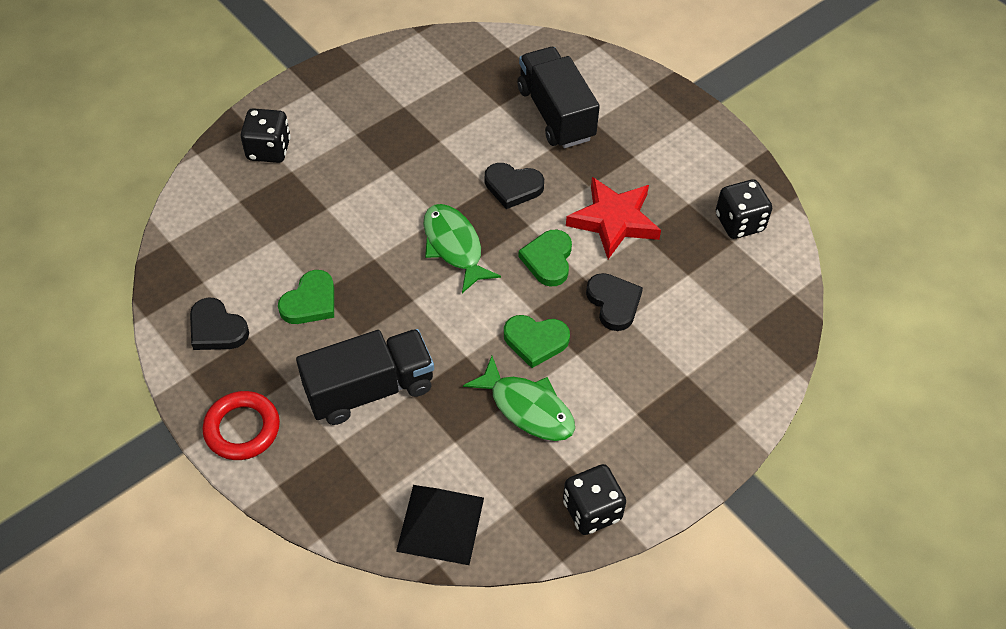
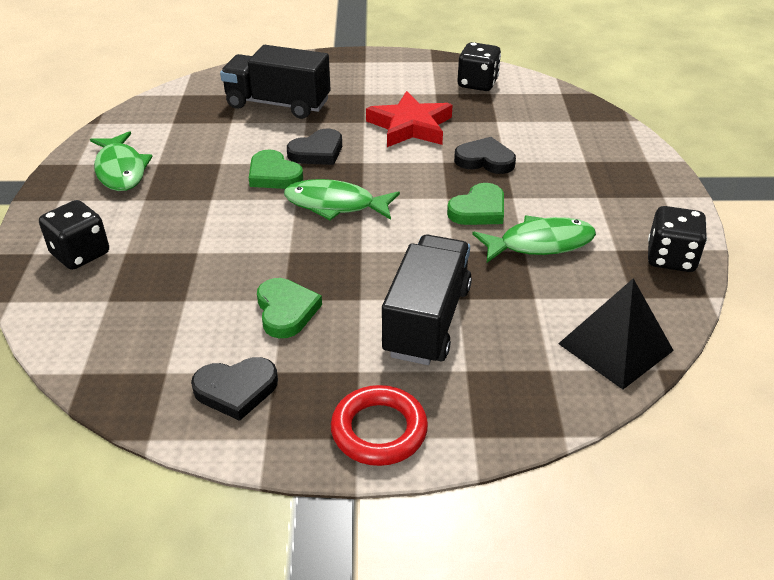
camera: 50 degrees left, 15 degrees down
green heart [518,230,572,286] -> green heart moved to [249,149,303,189]
none -> green fish [90,131,153,191]

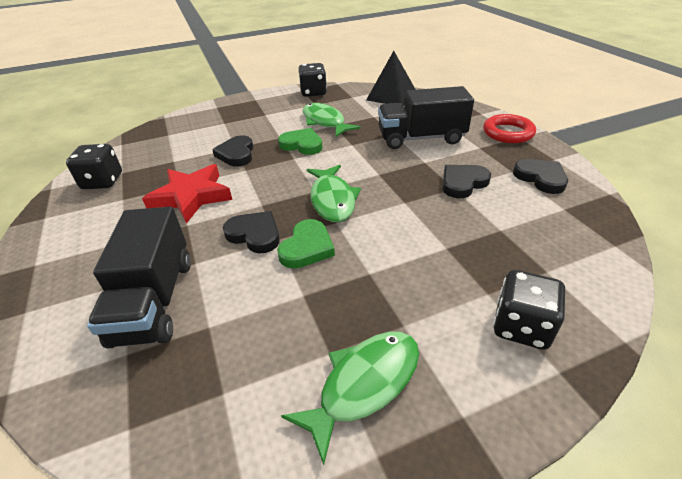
camera: 110 degrees left, 0 degrees up
green heart [257,278,322,338] -> black heart [443,165,491,198]

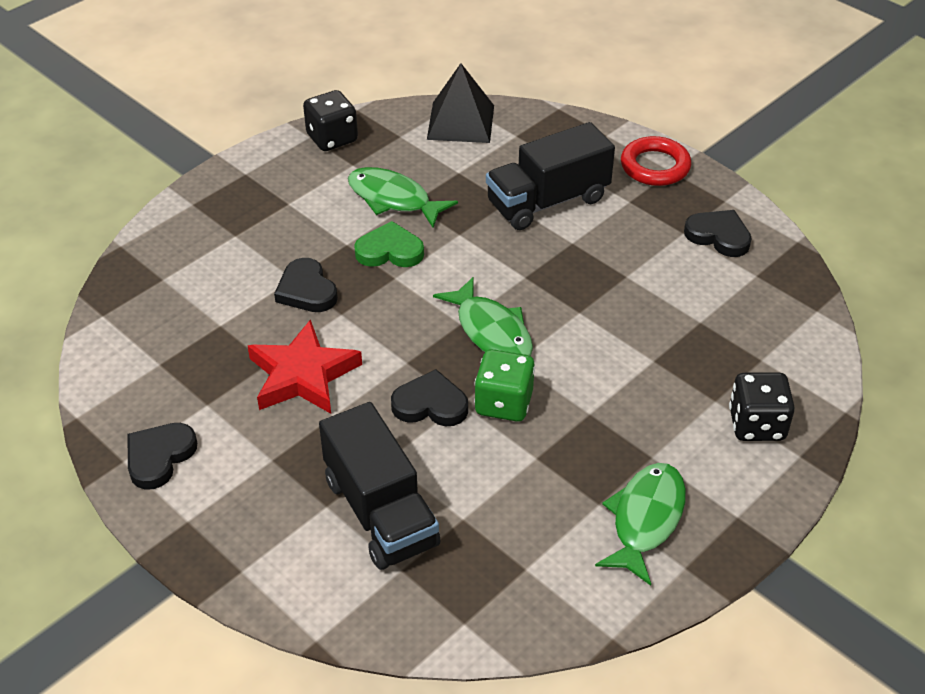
camera: 25 degrees left, 5 degrees up
black dice [66,144,122,189] -> none
green heart [277,219,335,269] -> green dice [474,349,535,422]
black heart [443,165,491,198] -> black heart moved to [127,423,197,490]

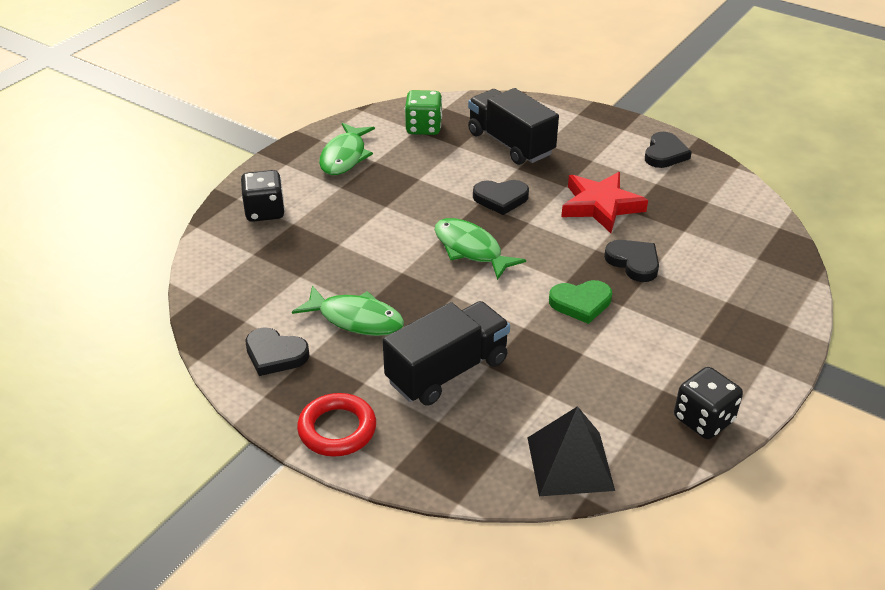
camera: 170 degrees right, 5 degrees down
green fish [348,167,458,228] -> green fish moved to [292,285,404,336]
green dice [474,349,535,422] -> green dice moved to [405,90,442,135]

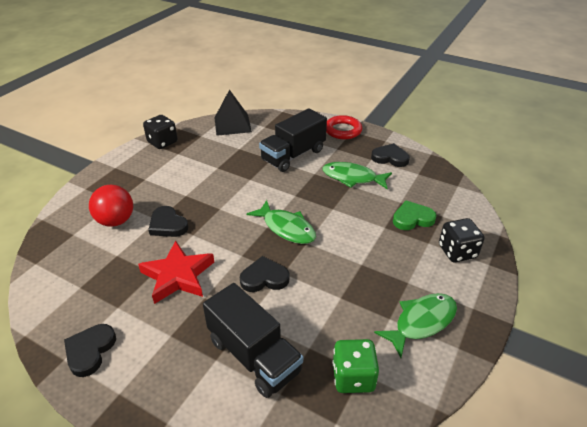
camera: 175 degrees right, 0 degrees up
green fish [319,123,375,175] -> green fish turned 45 degrees clockwise [374,293,457,358]
green heart [549,280,612,324] -> green heart moved to [393,200,437,230]
none -> red ball [89,185,133,227]

